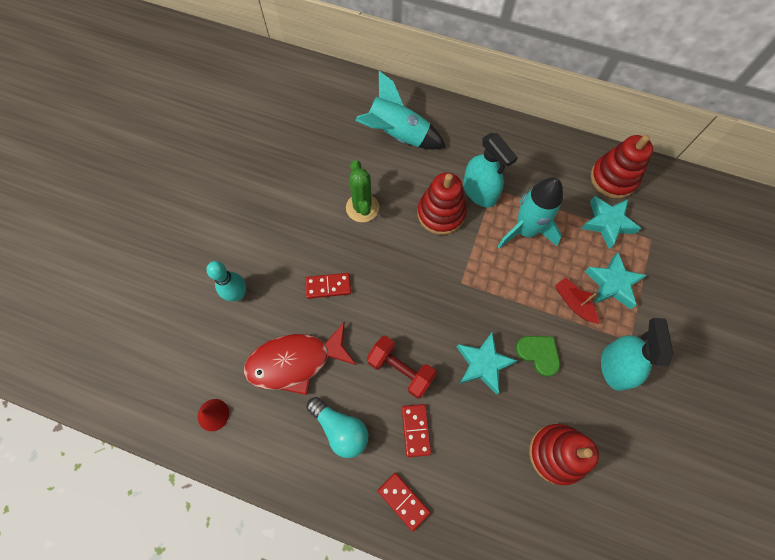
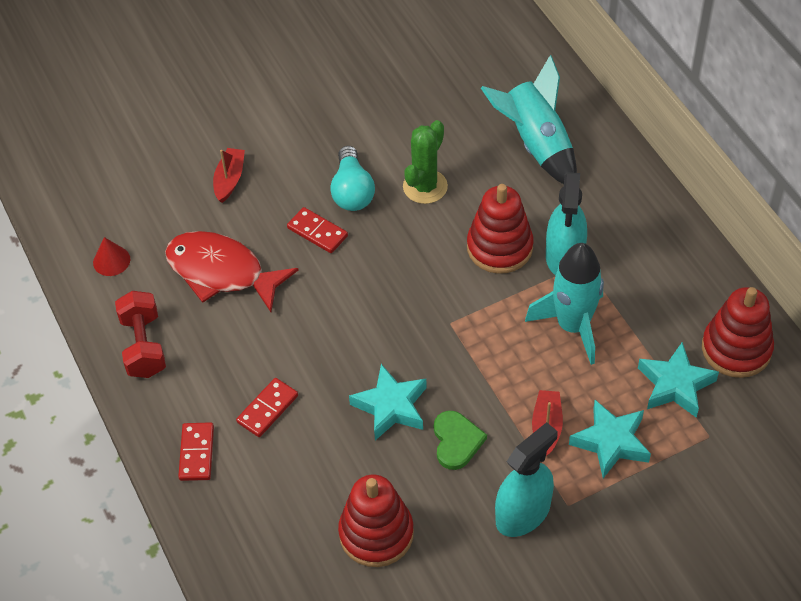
camera: 45 degrees right, 15 degrees down
turquoise bowling pin [206,261,246,301] -> red boat [213,148,245,203]
turquoise light bulb [306,397,369,458] -> turquoise light bulb moved to [330,146,375,211]
red dumbbell [367,336,437,399] -> red dumbbell moved to [115,291,166,378]

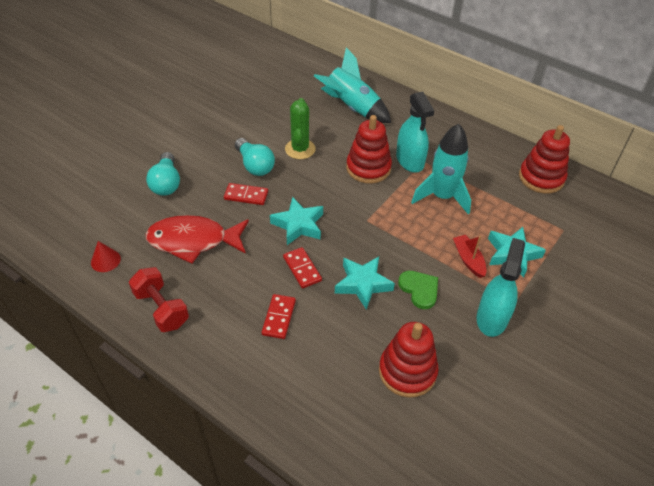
camera: 30 degrees left, 5 degrees down
red domino [178,422,214,481] -> red domino moved to [283,247,322,289]
red boat [213,148,245,203] -> turquoise light bulb [146,152,180,196]
turquoise star [638,342,719,418] -> turquoise star moved to [270,197,323,245]

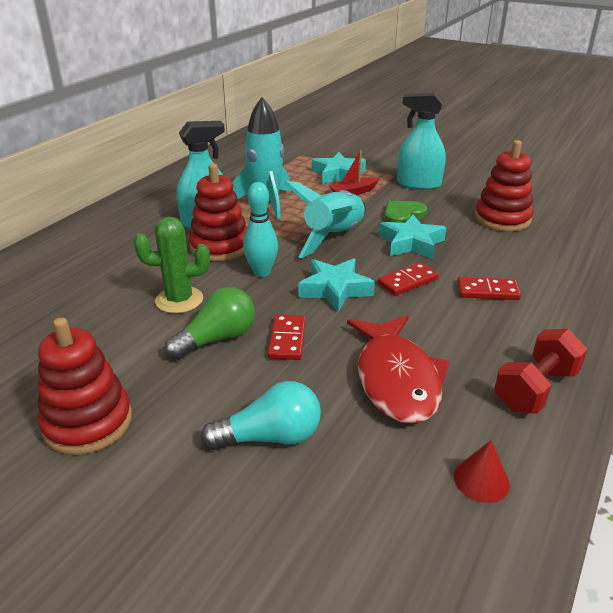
camera: 95 degrees left, 15 degrees down
turquoise light bulb [235,138,275,176] -> green light bulb [165,287,255,360]
turquoise rocket [314,47,391,123] -> turquoise rocket moved to [284,181,366,258]
red stacking toy [519,125,570,194] -> red stacking toy moved to [37,317,132,455]
none -> turquoise bowling pin [243,182,278,277]

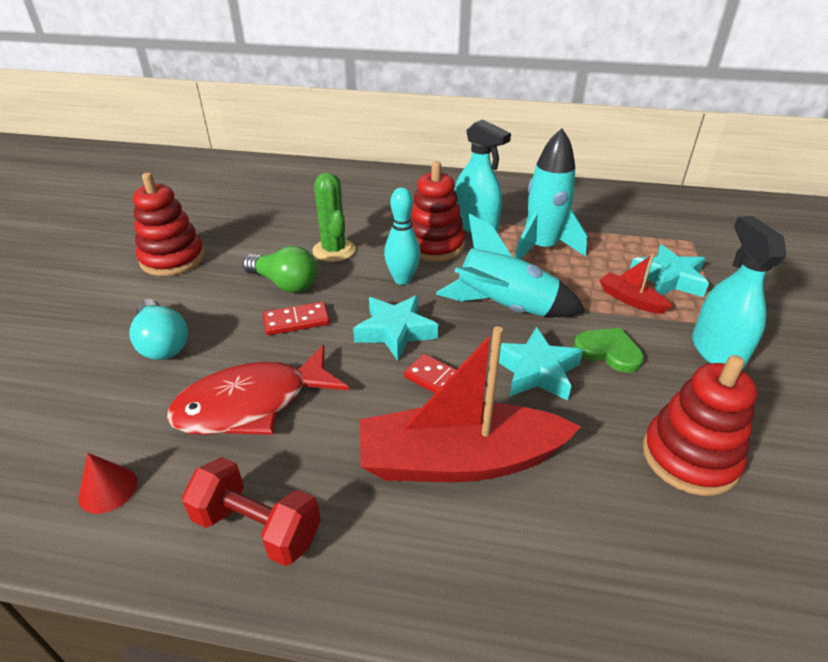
camera: 70 degrees right, 5 degrees up
red domino [457,277,521,300] -> red boat [360,326,581,482]

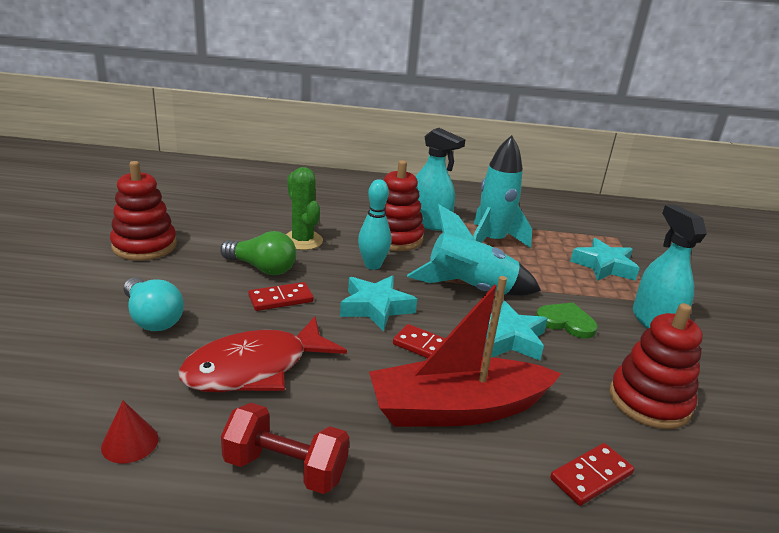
camera: 10 degrees left, 10 degrees down
red boat [599,254,672,314] -> none
none -> red domino [550,443,634,506]

